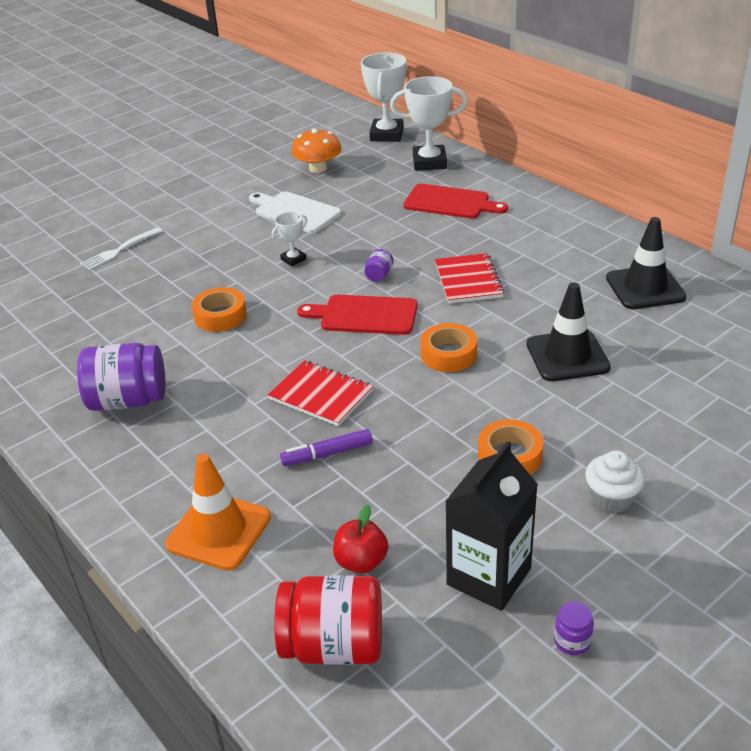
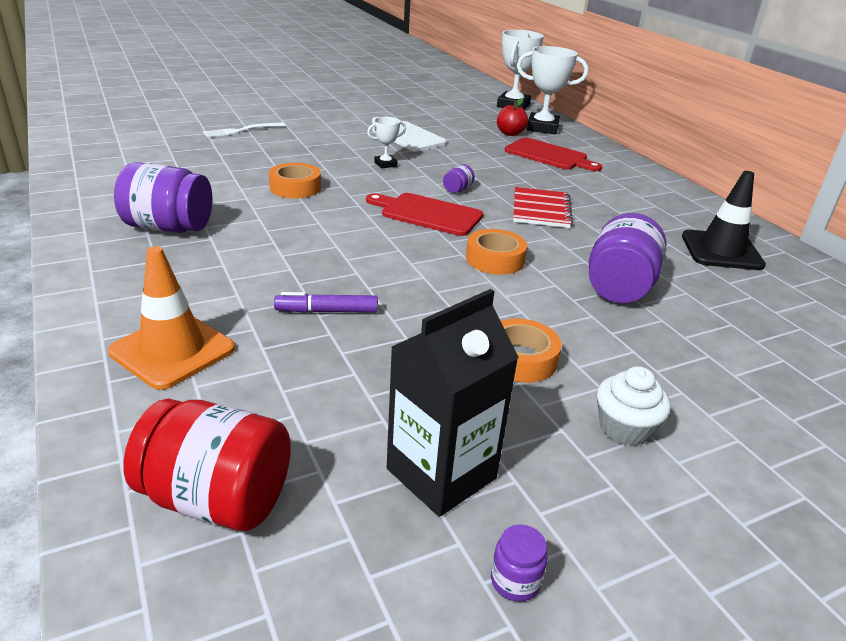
camera: 10 degrees right, 5 degrees down
red notebook [268,360,373,426] -> none
orange mushroom [292,128,341,173] -> none
red apple [333,504,388,573] -> red apple moved to [497,98,528,136]
black traffic cone [527,282,611,382] -> purple jar [589,213,666,303]

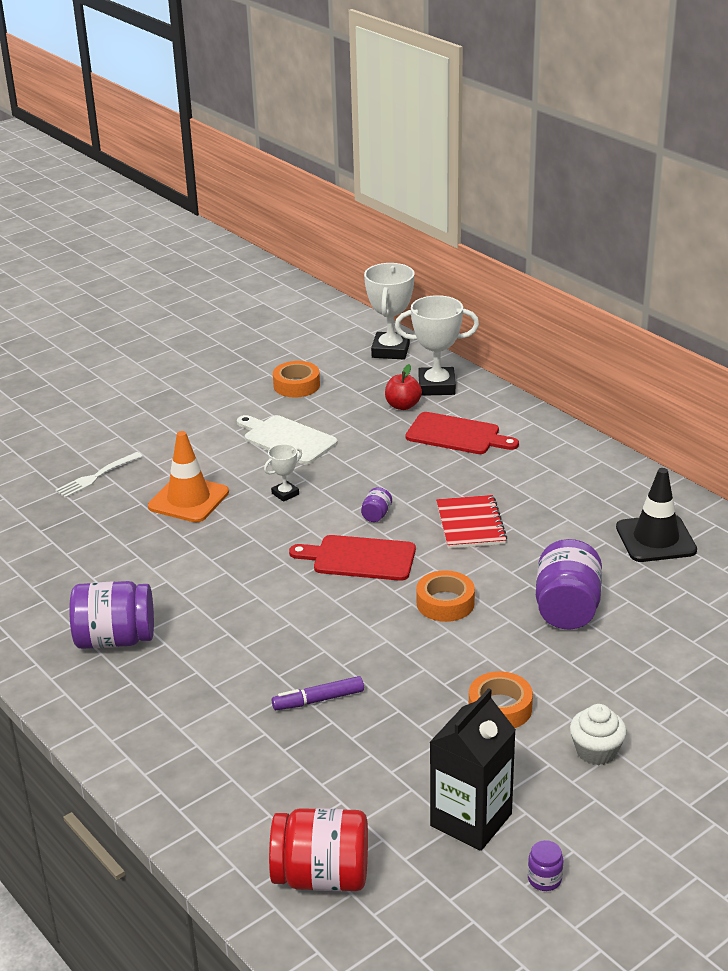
camera: 10 degrees left, 0 degrees up
orange traffic cone [108,246,235,390] -> orange traffic cone moved to [148,431,229,522]
orange tape [269,163,321,198] -> orange tape moved to [273,361,320,397]

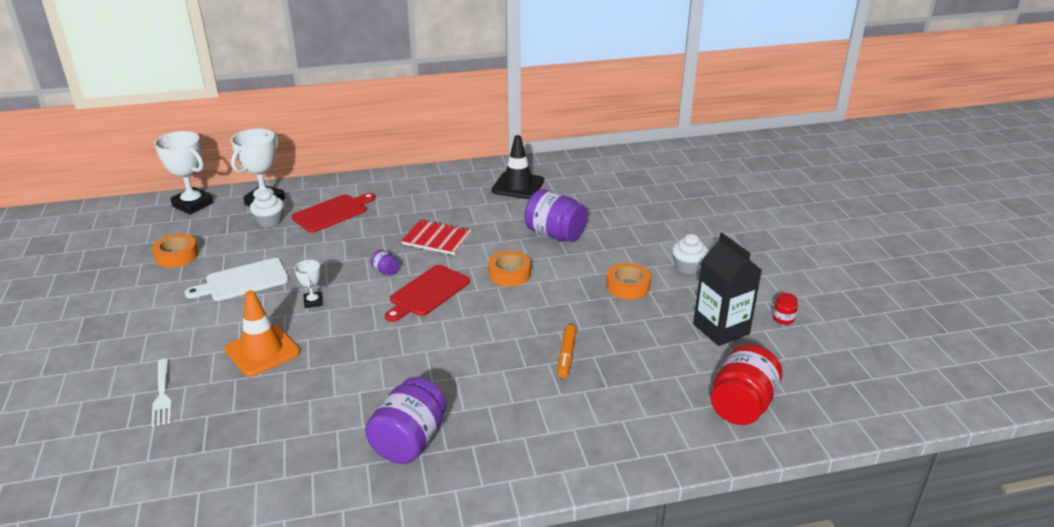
camera: 65 degrees left, 0 degrees up
purple marker [272,676,364,710] -> orange marker [557,325,576,378]
red apple [385,364,422,410] -> white cupcake [250,190,284,228]
purple jar [528,840,563,891] -> red jar [773,293,798,325]

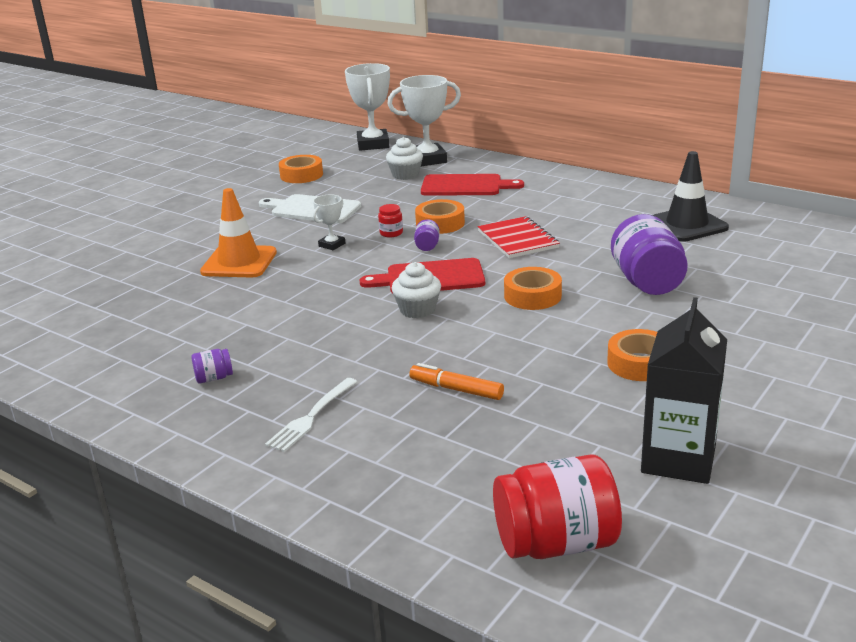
camera: 50 degrees right, 5 degrees down
white fork [151,358,172,427] -> white fork moved to [265,378,357,452]
purple jar [365,377,447,464] -> purple jar [191,349,233,383], size x0.44
orange marker [557,325,576,378] -> orange marker turned 60 degrees clockwise [409,363,504,400]
white cupcake [672,234,708,274] -> white cupcake moved to [392,262,441,318]
red jar [773,293,798,325] -> red jar moved to [378,204,403,237]
none -> orange tape [415,199,465,234]

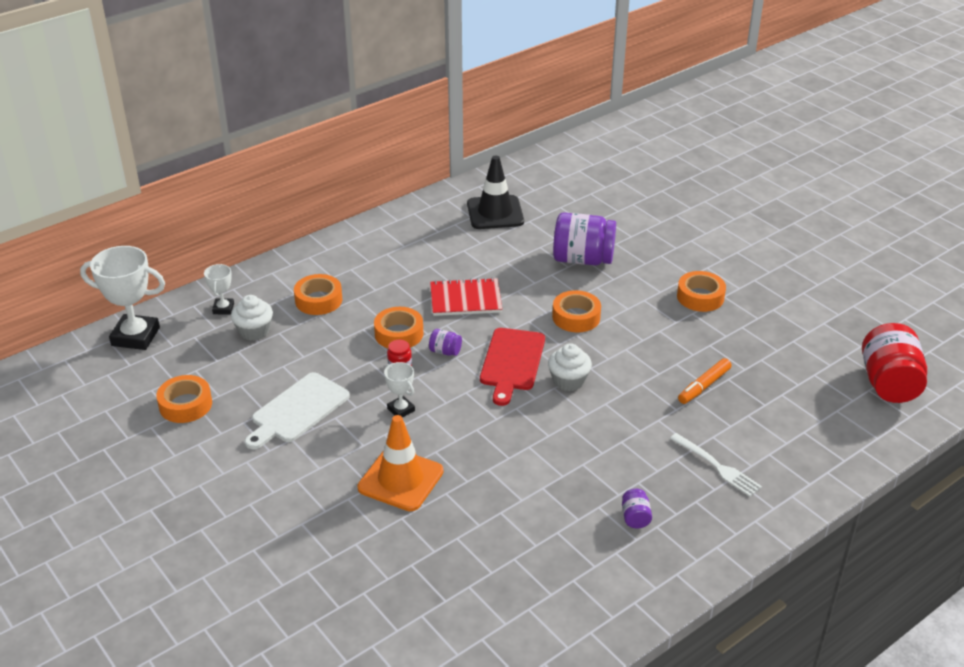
camera: 75 degrees left, 10 degrees up
white trophy [387,75,461,166] -> white trophy [204,264,234,315], size x0.51
red cutting board [421,174,524,196] -> orange tape [294,274,342,315]
black carton [641,297,727,484] -> none

